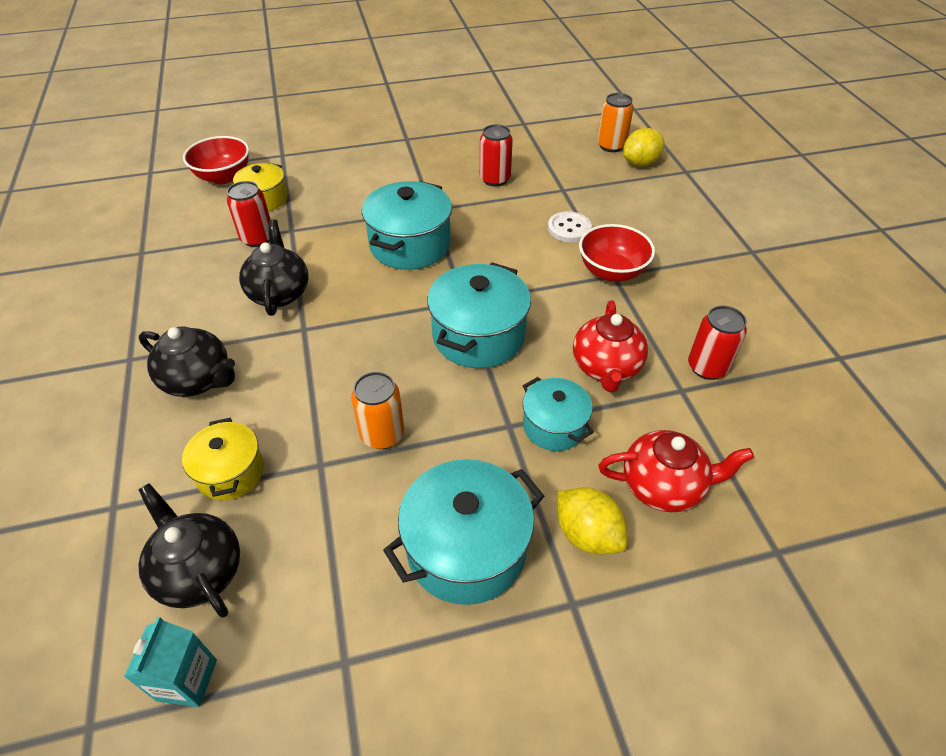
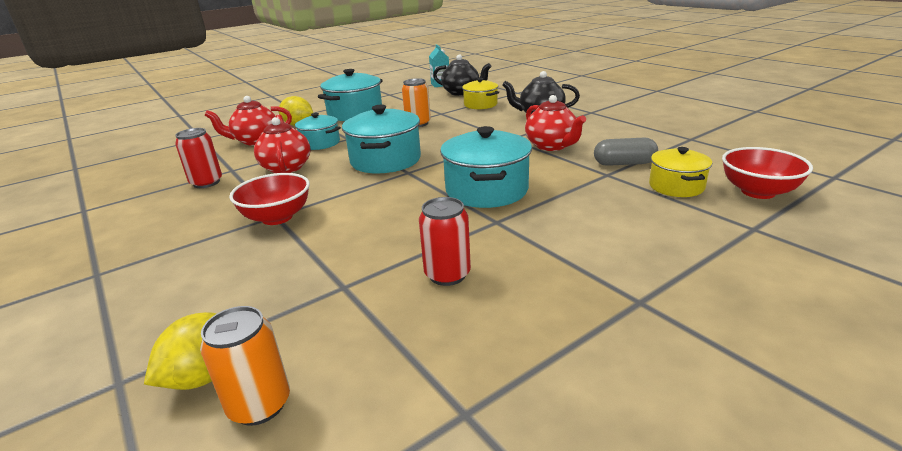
camera: 160 degrees right, 20 degrees down
red can [227,181,271,247] -> grey capsule [594,137,658,166]
black teapot [239,220,309,316] -> red teapot [525,95,586,151]
white button [548,211,592,242] -> none

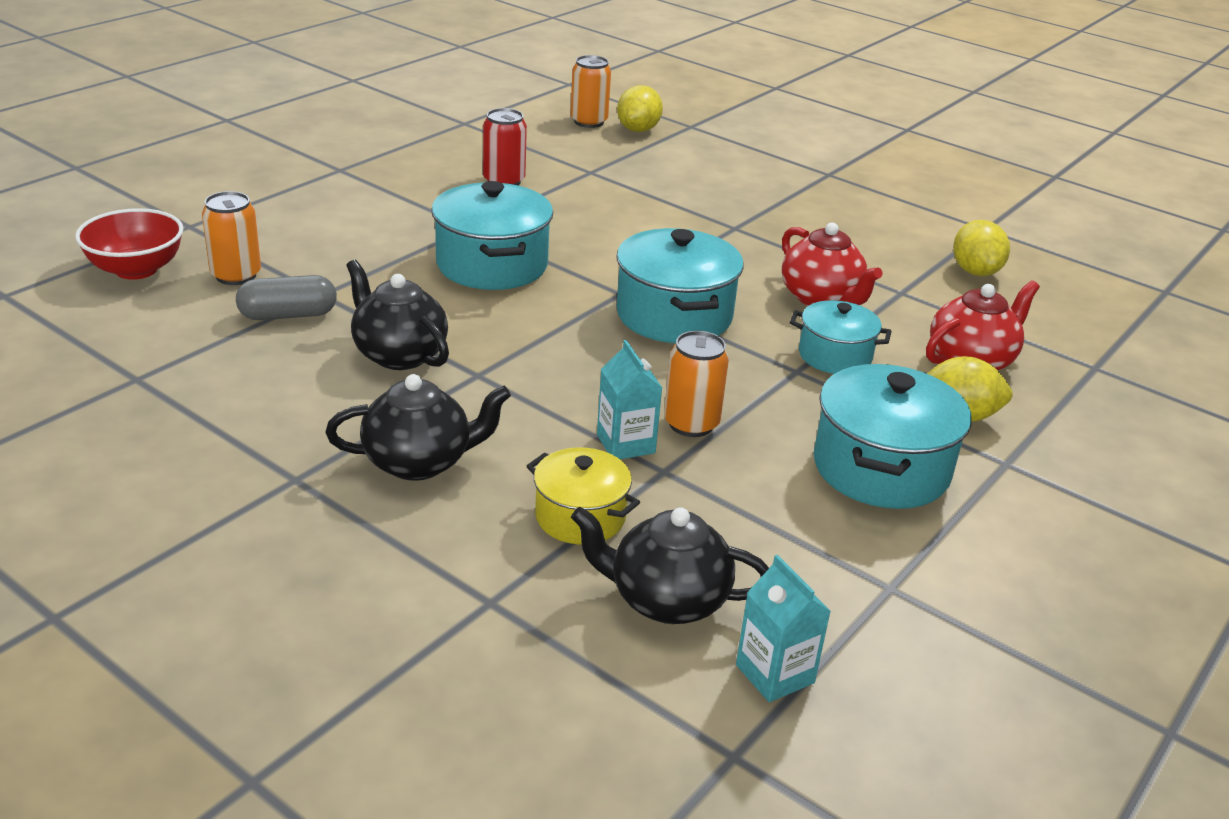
camera: 160 degrees right, 5 degrees up
red can [175,128,222,188] -> none
red bowl [229,173,310,225] -> none
red teapot [525,95,586,151] -> black teapot [346,259,449,370]
yellow pot [649,147,712,197] -> orange can [202,191,261,285]
none -> turquoise carton [597,340,662,459]
none -> yellow lemon [953,220,1010,276]

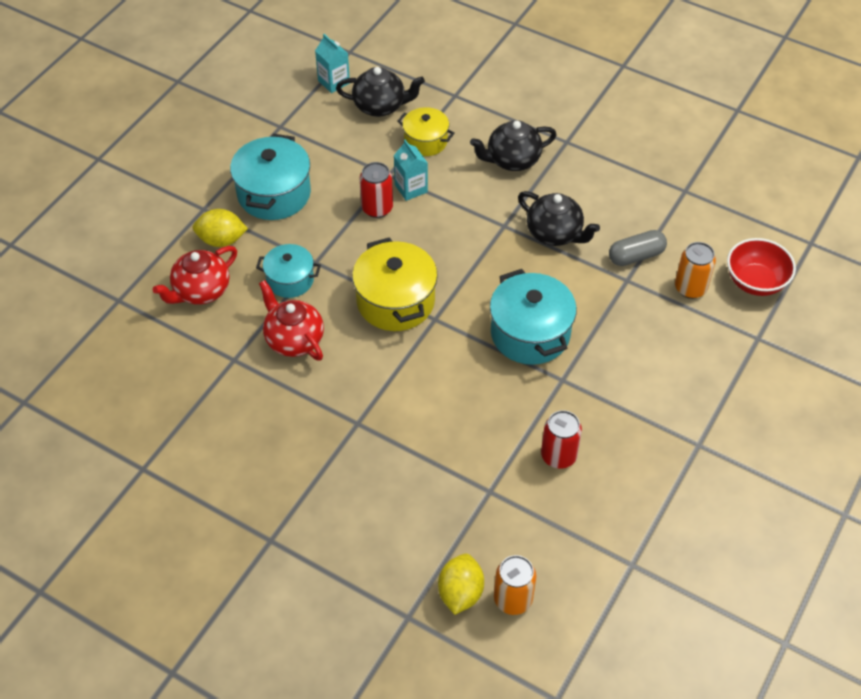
camera: 175 degrees right, 20 degrees up
turquoise pot [616,228,744,343] -> yellow pot [352,237,438,331]
orange can [664,331,729,437] -> red can [360,162,393,218]
yellow lemon [953,220,1010,276] -> none

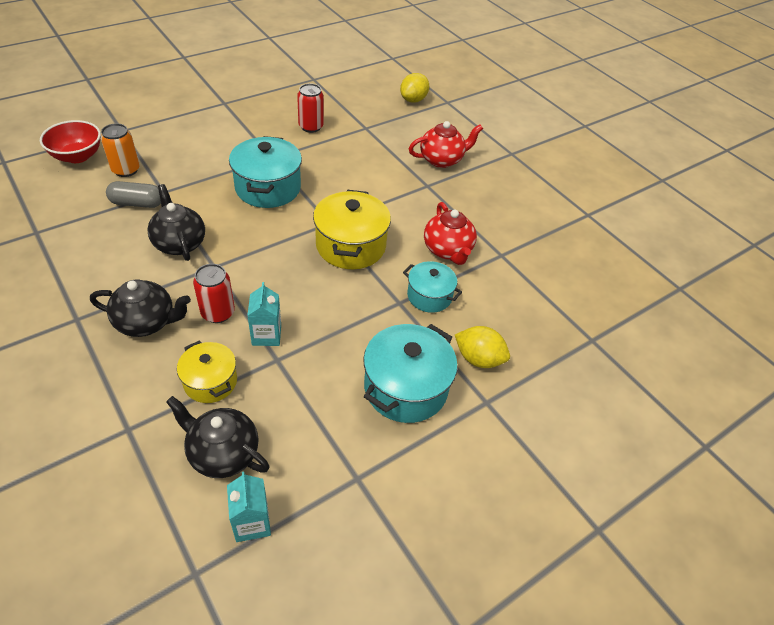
camera: 160 degrees left, 5 degrees down
red teapot [153,246,237,305] -> red teapot moved to [409,121,483,168]
red can [360,162,393,218] -> red can moved to [193,264,235,323]
orange can [494,555,536,615] -> none

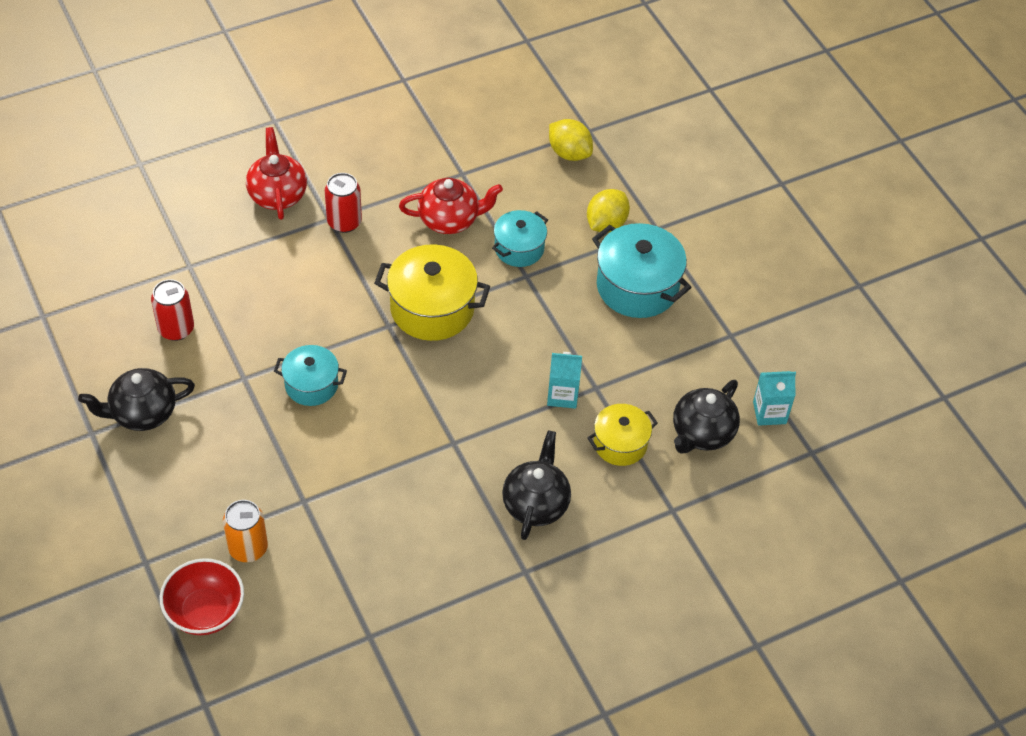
camera: 80 degrees left, 5 degrees up
grey capsule [106,181,161,208] -> none
black teapot [147,184,205,261] -> black teapot moved to [78,368,195,431]
red can [193,264,235,323] -> red can moved to [325,173,362,233]
turquoise pot [229,136,302,208] -> turquoise pot [274,345,347,406], size x0.61
yellow lemon [400,73,429,103] -> yellow lemon moved to [549,119,593,161]

